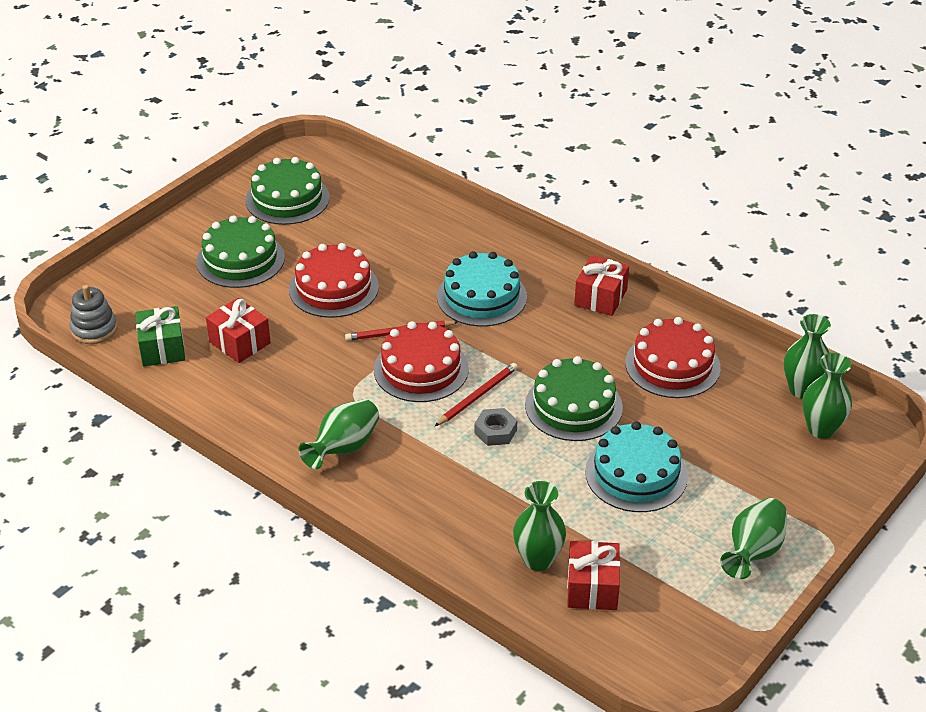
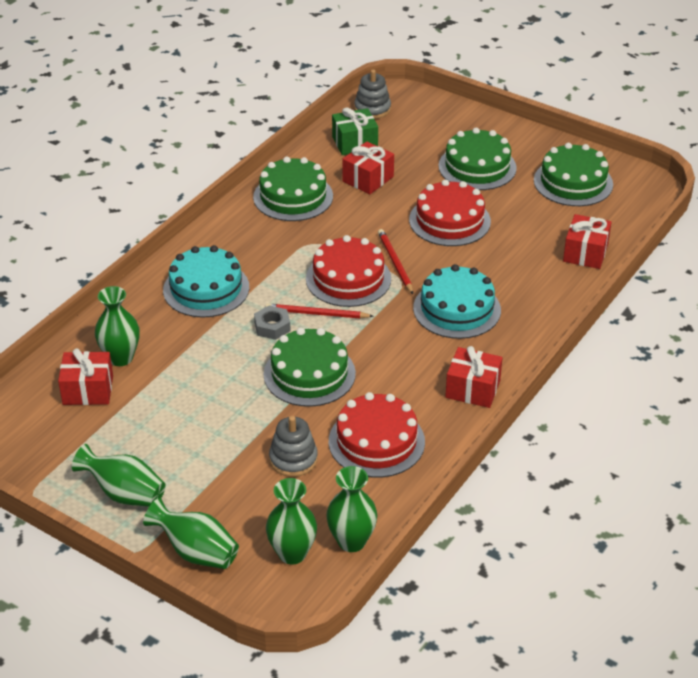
camera: 85 degrees right, 0 degrees up
green vase [299,399,379,469] -> green vase moved to [143,498,239,569]
red pencil [435,363,518,426] -> red pencil turned 150 degrees clockwise [266,304,374,318]
turquoise cake [585,422,688,512] -> turquoise cake moved to [163,245,249,318]
none -> green cake [253,157,333,221]
none -> grey stacking toy [269,416,318,477]
none -> red gift [563,214,612,269]

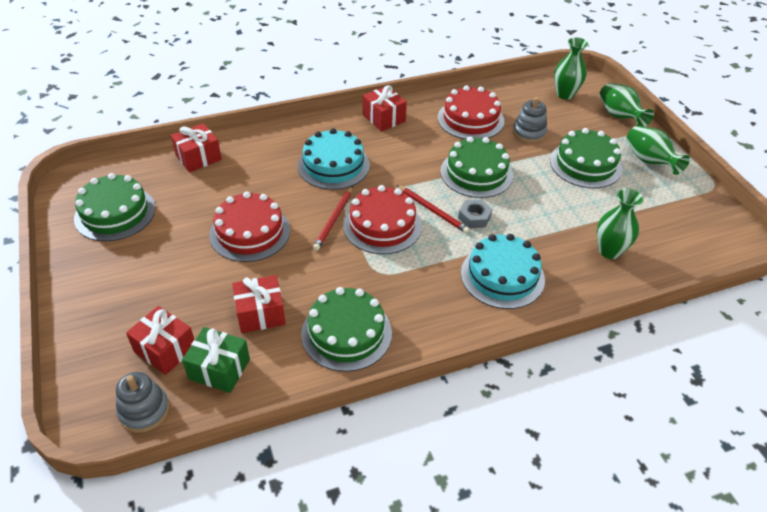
camera: 145 degrees left, 5 degrees up
red gift [58,348,113,405] -> red gift moved to [126,306,195,375]
green vase [326,466,377,552] -> none
green cake [438,128,517,190] -> green cake moved to [550,128,622,188]

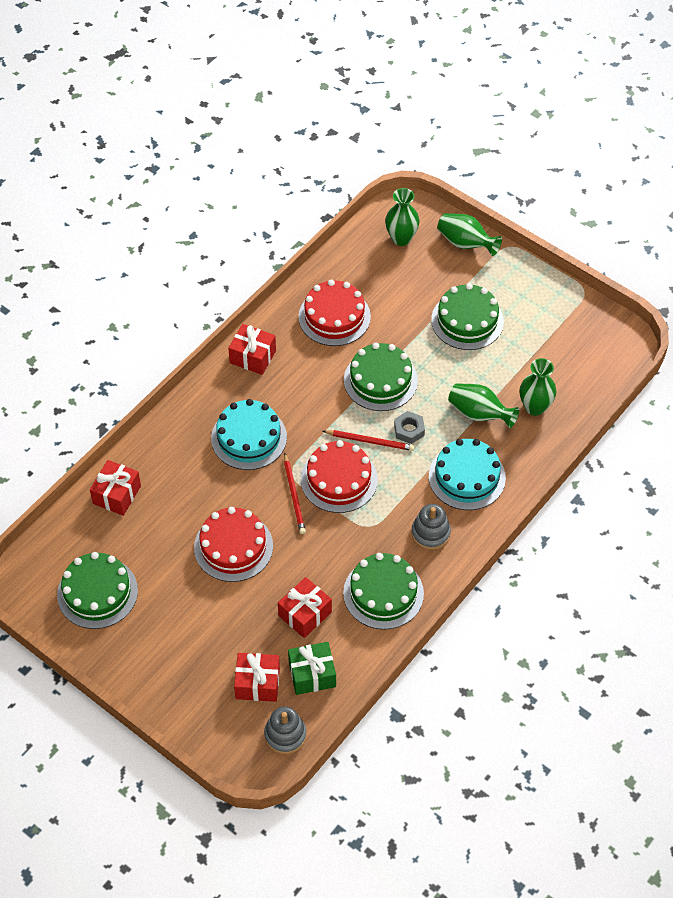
camera: 30 degrees left, 10 degrees up
grey stacking toy [513,97,547,143] -> grey stacking toy moved to [411,504,451,550]
green vase [626,126,690,175] -> green vase moved to [448,383,519,428]

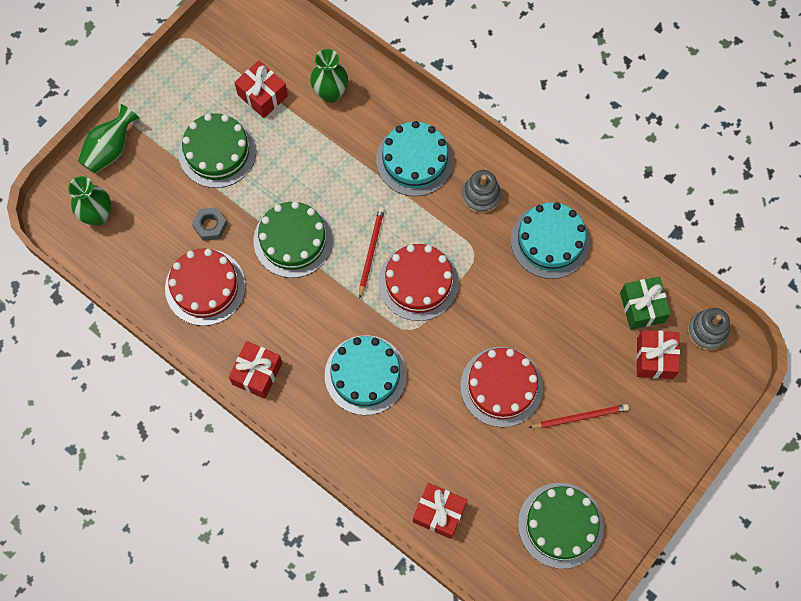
camera: 90 degrees left, 15 degrees up
red gift [278,577,332,638] -> red gift moved to [234,60,288,118]
red pencil [284,453,306,534] -> red pencil moved to [528,404,629,428]
green cake [343,553,424,630] -> turquoise cake [511,202,590,279]
grey nut [394,411,425,444] -> grey nut moved to [192,207,228,241]
green vase [448,383,519,428] -> none

